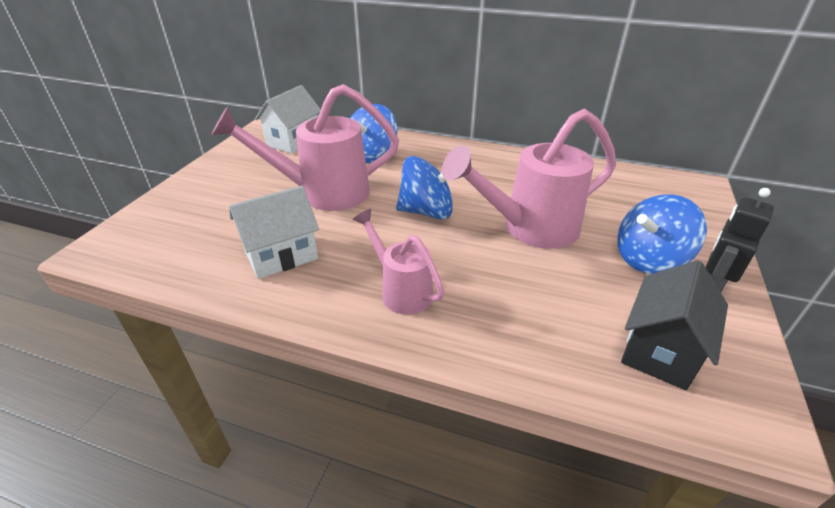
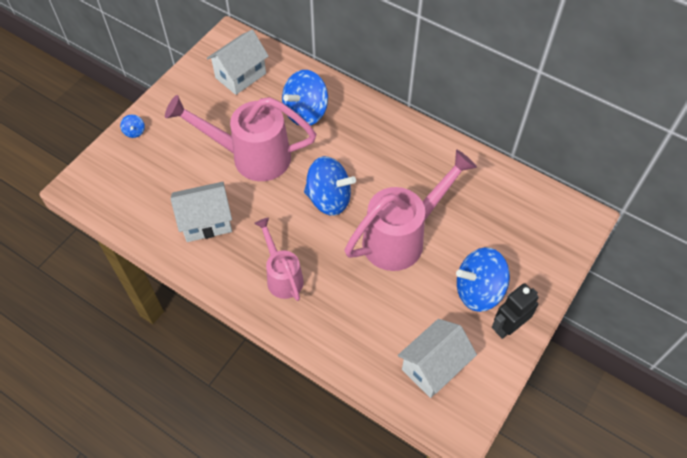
camera: 15 degrees right, 20 degrees up
pink watering can [442,109,616,249] -> pink watering can turned 150 degrees clockwise [344,149,477,271]
black house [621,260,728,390] -> white house [398,319,477,398]
none -> blue spinning top [120,115,145,138]

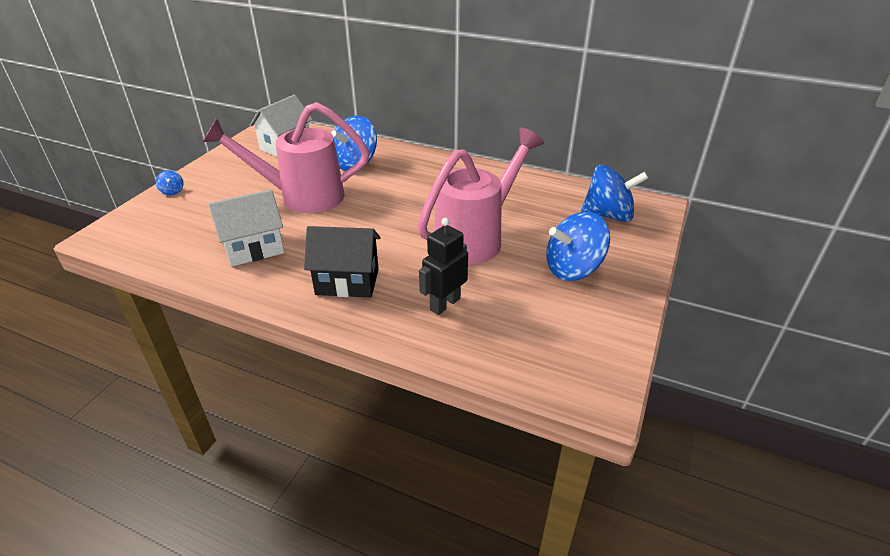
camera: 10 degrees left, 20 degrees down
pink watering can [254,218,304,301] -> black house [304,226,380,297]
blue spinning top [304,156,356,216] -> blue spinning top moved to [581,165,648,222]
white house [398,319,477,398] -> none
black robot [492,283,539,339] -> black robot moved to [419,218,468,315]

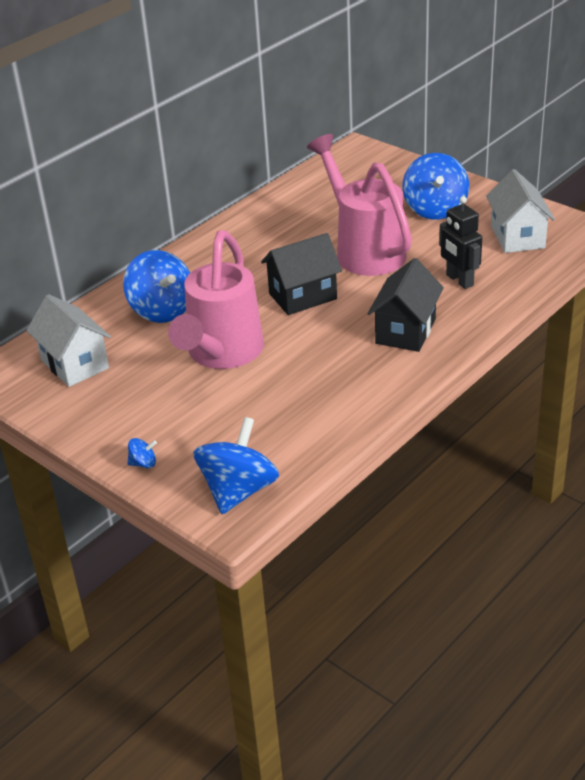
camera: 70 degrees left, 0 degrees up
white house [208,189,285,267] -> white house moved to [486,169,555,253]
blue spinning top [581,165,648,222] -> blue spinning top moved to [193,417,279,514]
none -> black house [261,233,342,315]

